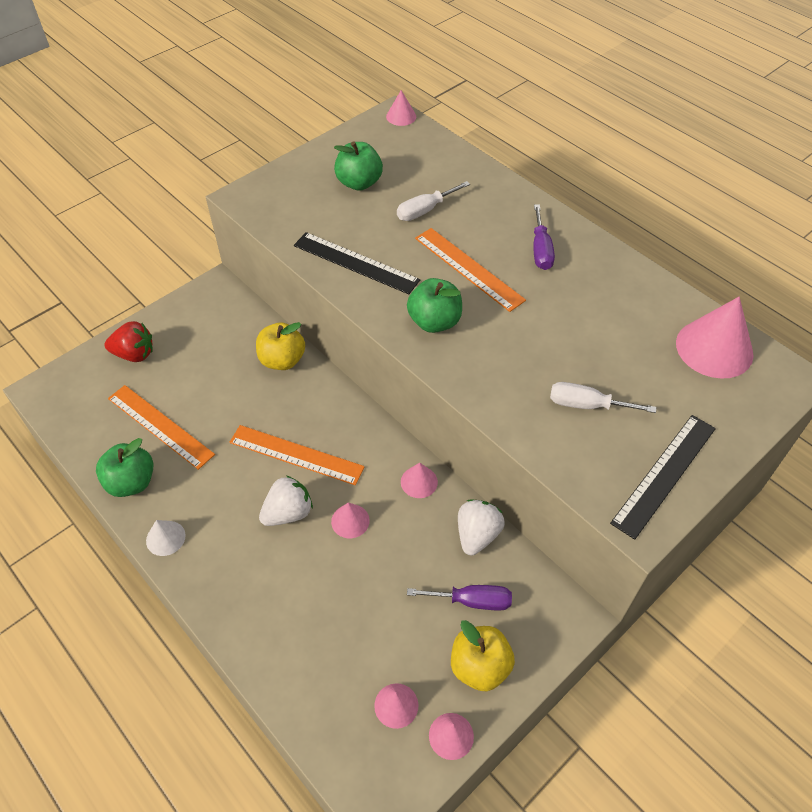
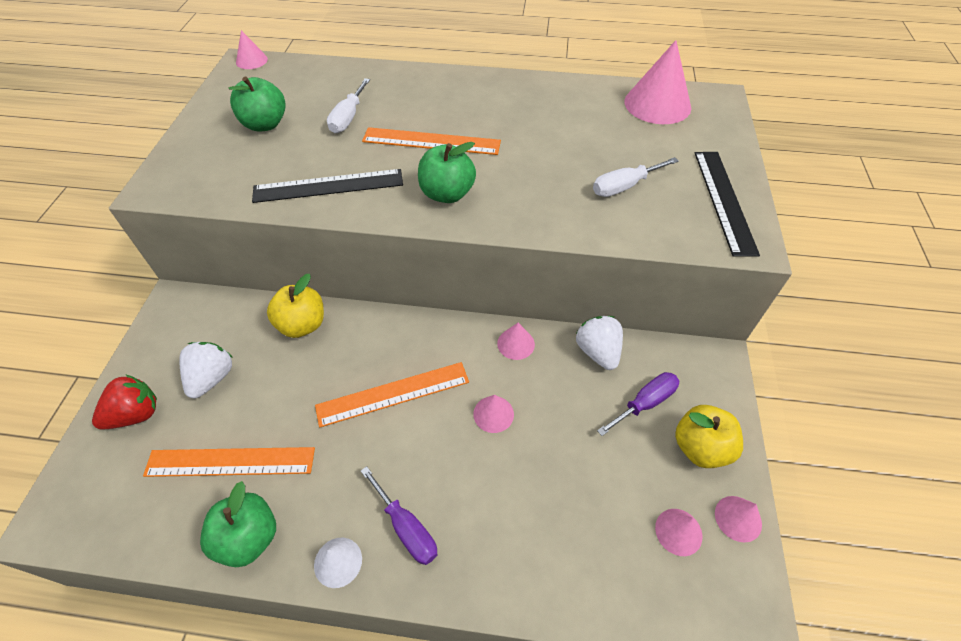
camera: 40 degrees left, 0 degrees up
white strawberry [259,476,313,526] -> white strawberry moved to [179,342,233,399]
purple screwdriver [533,205,555,270] -> purple screwdriver moved to [361,466,438,565]

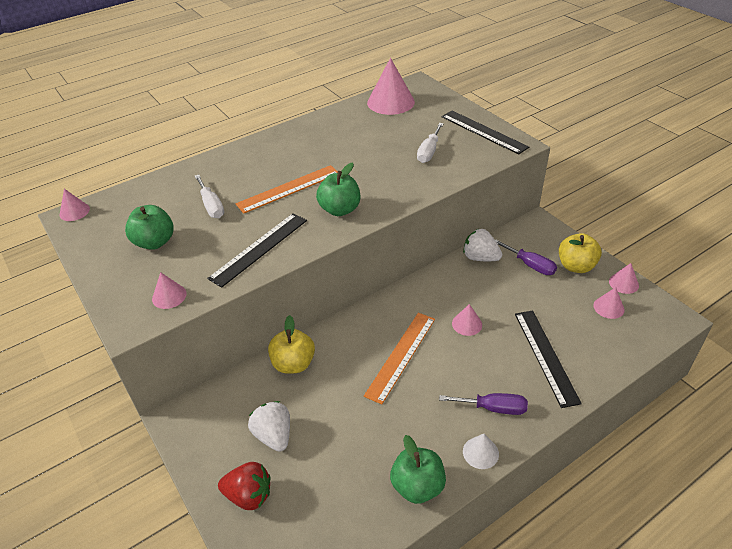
camera: 40 degrees left, 10 degrees down
red strawberry [92,374,157,430] -> red strawberry turned 90 degrees clockwise [218,462,270,510]
orange ruler [143,447,315,477] -> none
pink cone [497,323,535,360] -> pink cone moved to [152,272,187,309]
purple screwdriver [597,372,679,436] -> purple screwdriver turned 120 degrees clockwise [495,239,557,275]
none -> black ruler [515,310,582,408]

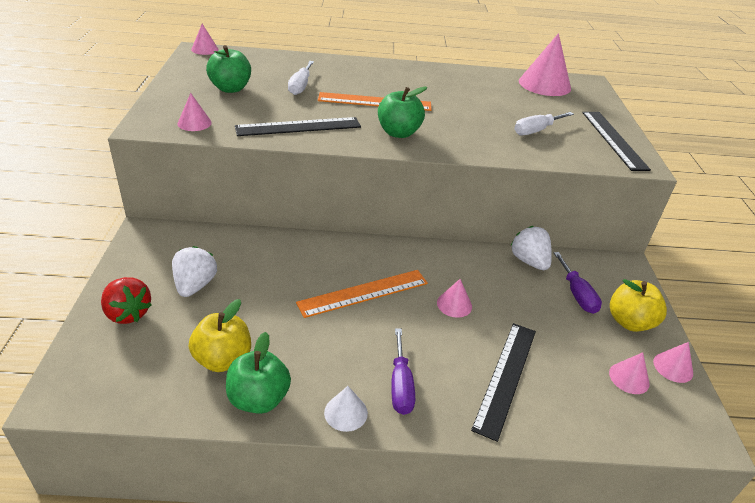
camera: 30 degrees right, 5 degrees down
yellow apple [268,315,315,374] -> yellow apple moved to [189,299,251,372]
purple screwdriver [439,393,528,415] -> purple screwdriver turned 45 degrees clockwise [391,328,415,415]

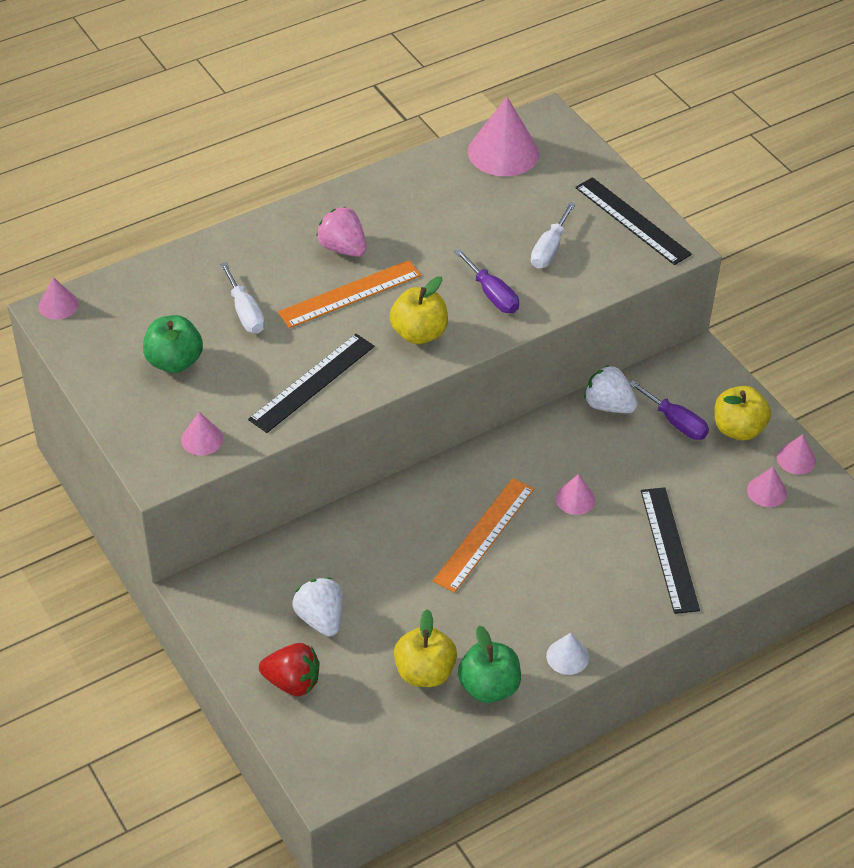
camera: 30 degrees left, 10 degrees up
green apple [378,86,427,138] -> yellow apple [390,276,448,344]
purple screwdriver [391,328,415,415] -> purple screwdriver moved to [454,249,519,313]
none -> pink strawberry [316,207,366,257]

